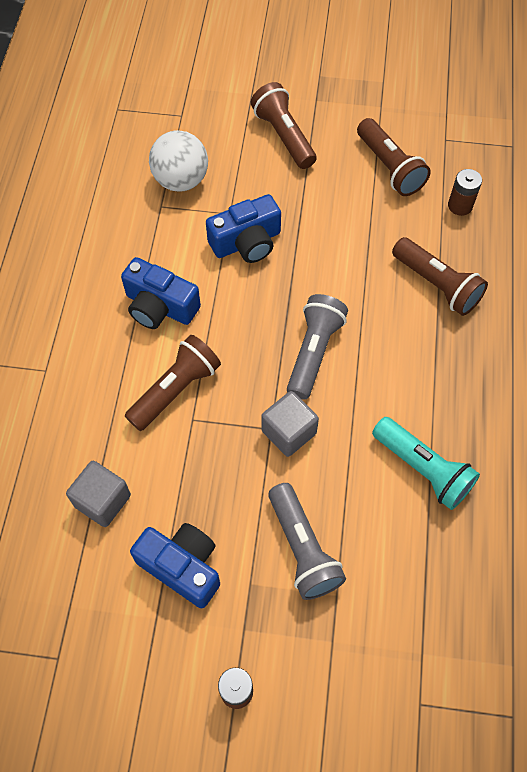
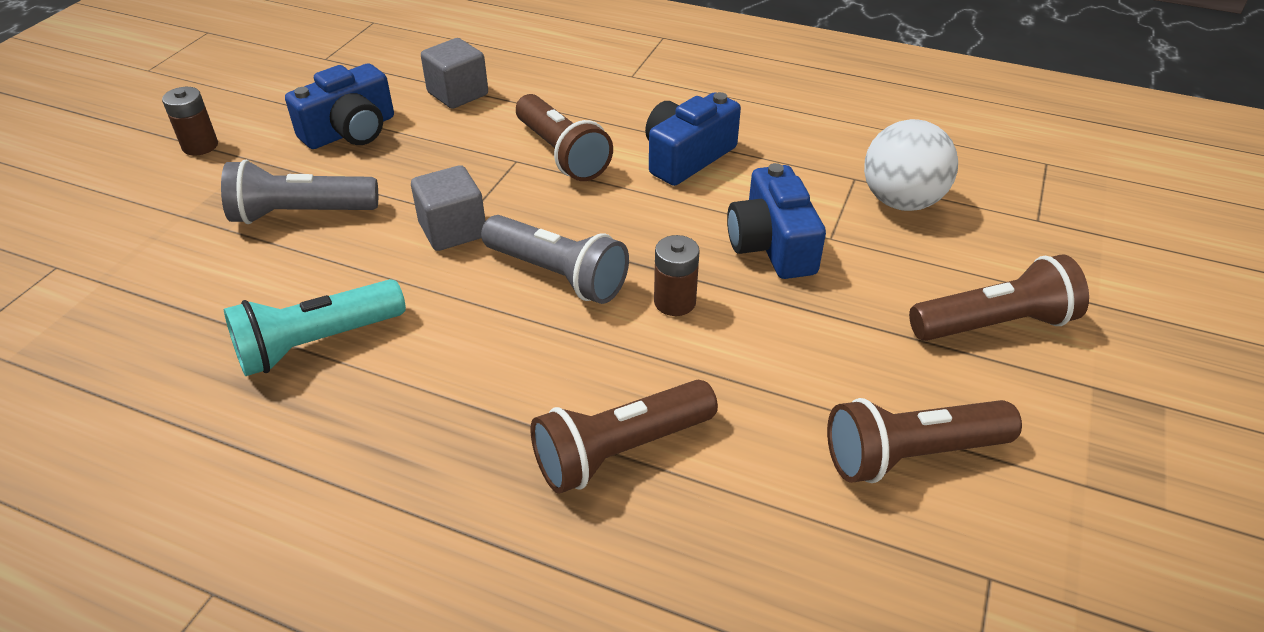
camera: 105 degrees right, 20 degrees down
brown battery [448,169,482,216] -> brown battery moved to [654,235,700,316]

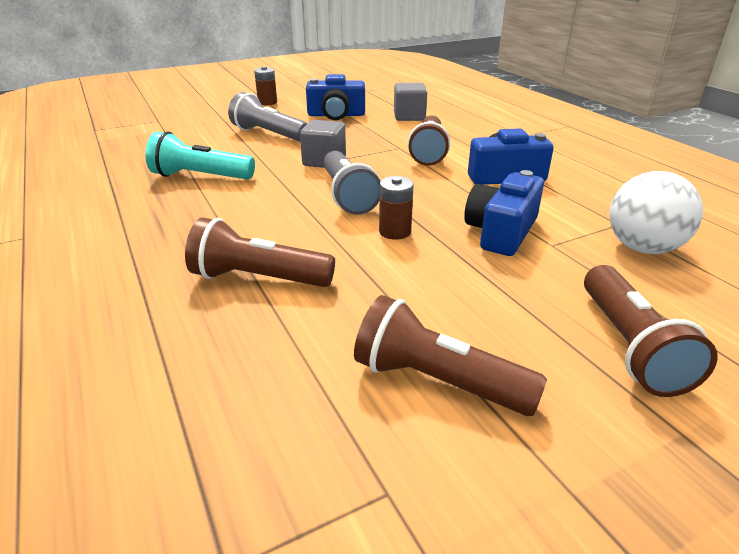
camera: 40 degrees right, 10 degrees down
brown flashlight [909,254,1089,341] -> brown flashlight turned 60 degrees clockwise [584,265,718,397]

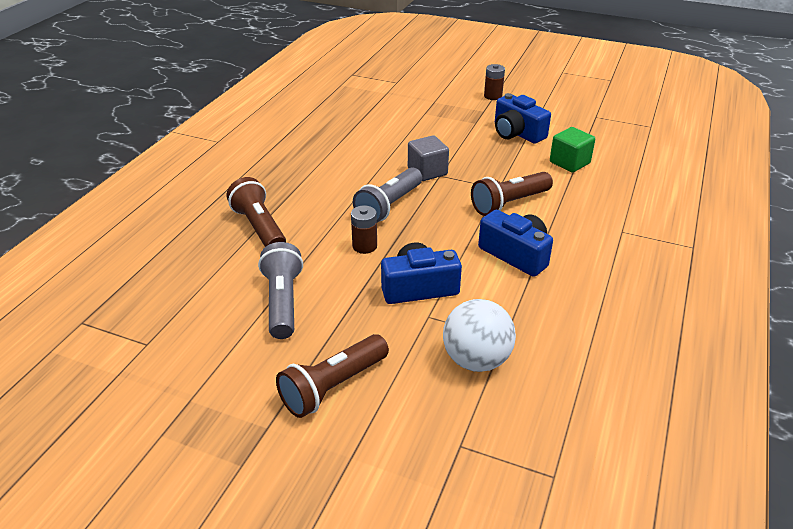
camera: 50 degrees right, 5 degrees up
turquoise flashlight [145,132,255,180] -> none
grey flashlight [228,92,307,142] -> grey flashlight moved to [258,242,303,339]
brown flashlight [354,295,547,416] -> none
grey cube [394,83,427,121] -> green cube [550,127,595,173]

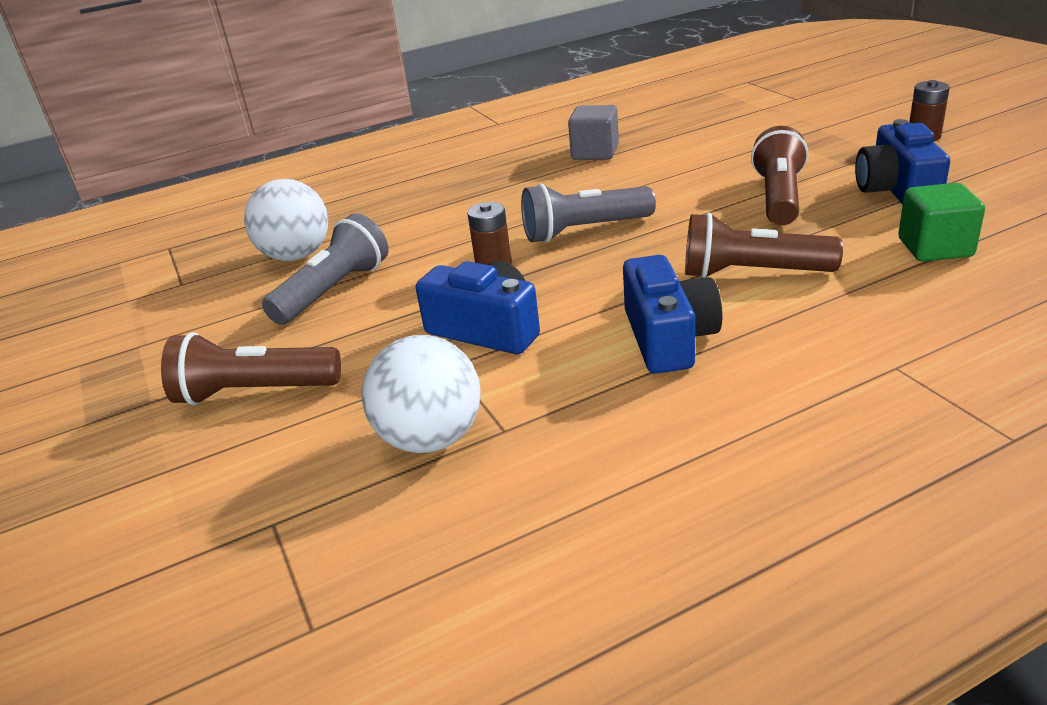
camera: 45 degrees right, 5 degrees down
brown flashlight [227,177,286,247] -> brown flashlight moved to [751,126,808,225]
grey cube [408,135,449,181] -> grey cube moved to [568,105,619,160]
none -> white ball [244,179,328,261]

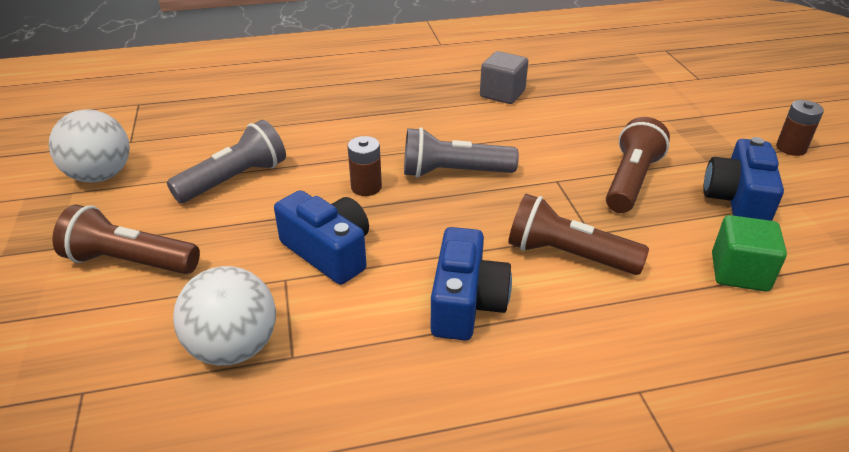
camera: 10 degrees right, 5 degrees up
white ball [244,179,328,261] -> white ball moved to [49,109,130,183]

